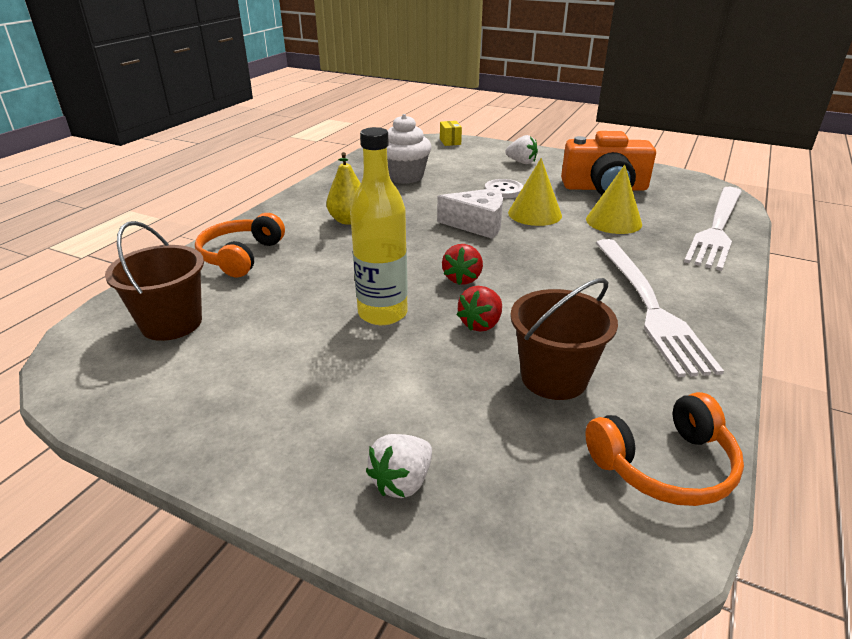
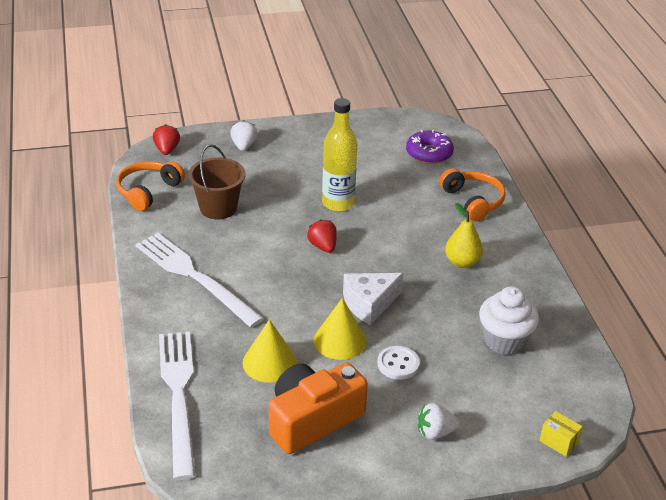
camera: 140 degrees right, 5 degrees up
brown bucket [105,221,204,341] -> purple donut [406,130,454,164]
red strawberry [456,286,502,332] -> red strawberry moved to [153,124,180,155]

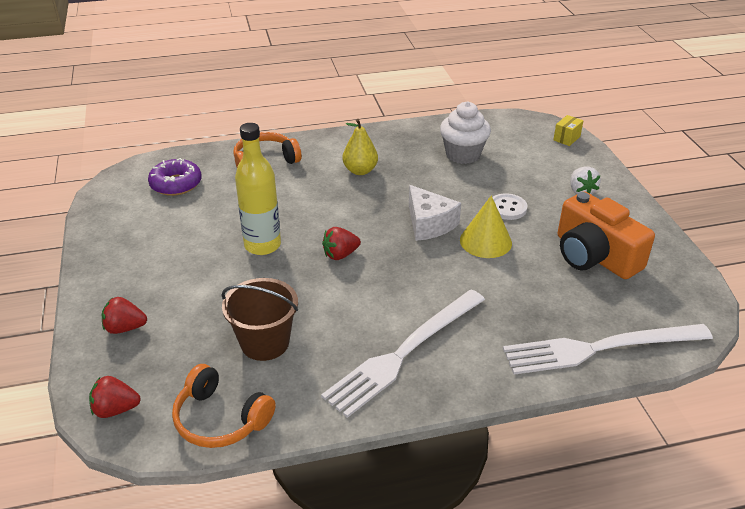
camera: 90 degrees left, 0 degrees up
white strawberry [230,120,257,151] -> red strawberry [102,297,147,334]
yellow cone [242,319,297,383] -> none

